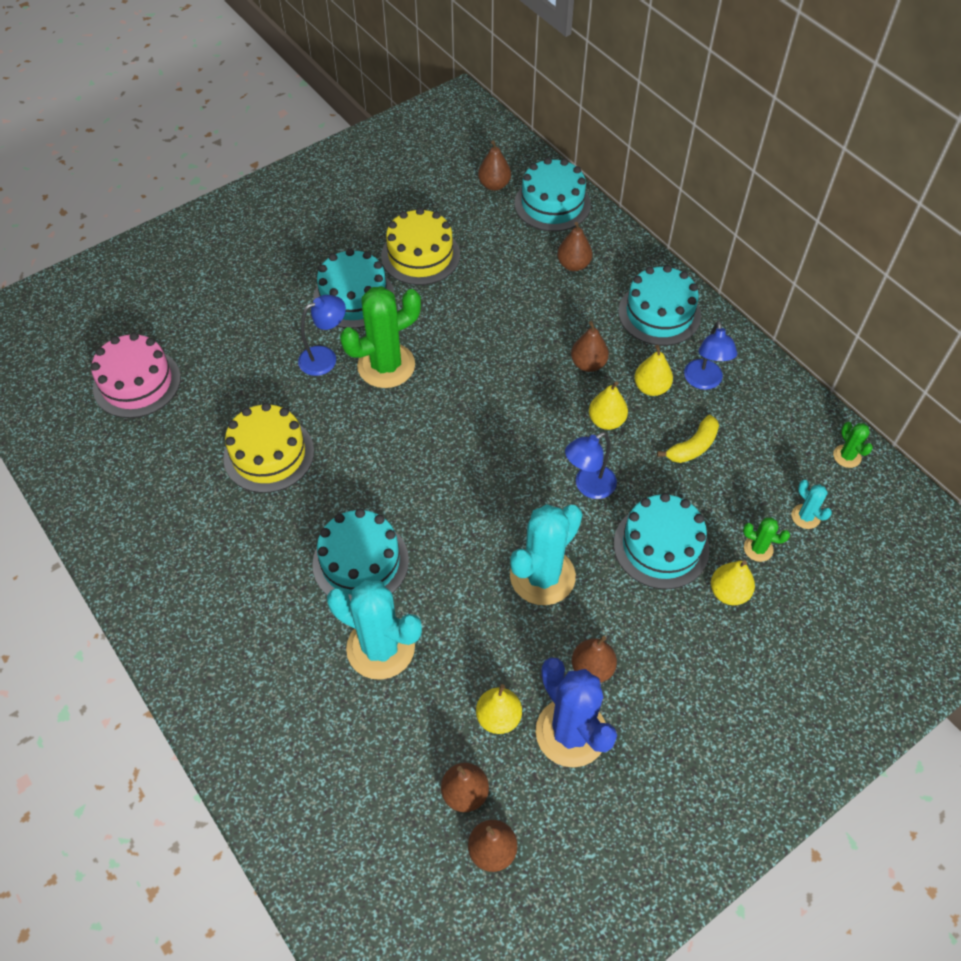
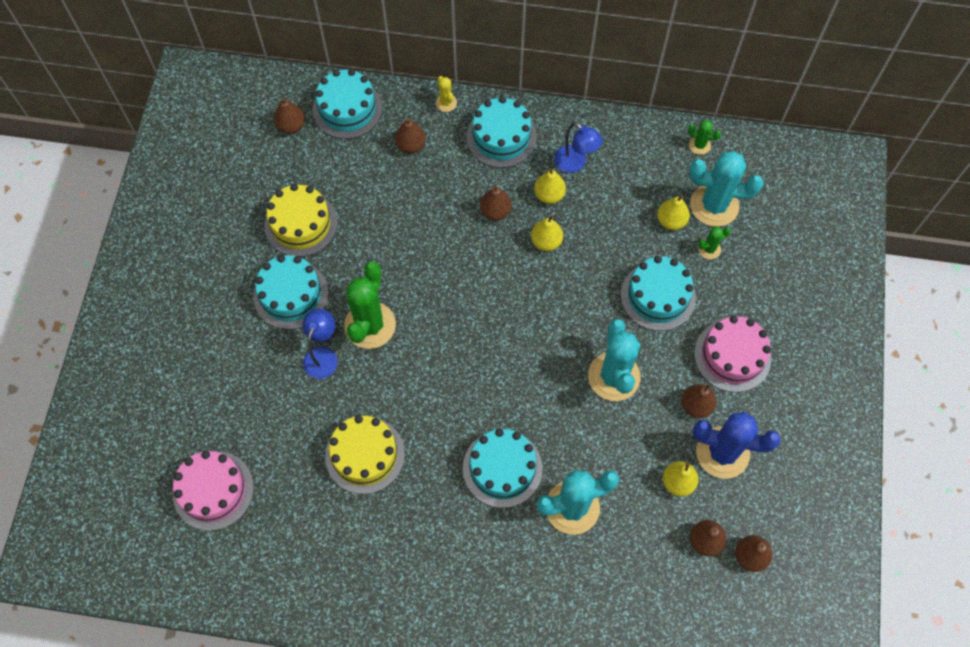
camera: 45 degrees left, 10 degrees up
blue lamp [565,432,617,499] -> none
yellow banana [657,415,719,463] -> none
yellow pear [711,560,755,605] -> yellow pear moved to [657,196,690,230]
turquoise cactus [791,480,832,529] -> turquoise cactus [689,151,764,227], size x2.19
none -> yellow cactus [436,76,457,112]
none -> pink cake [694,316,771,392]

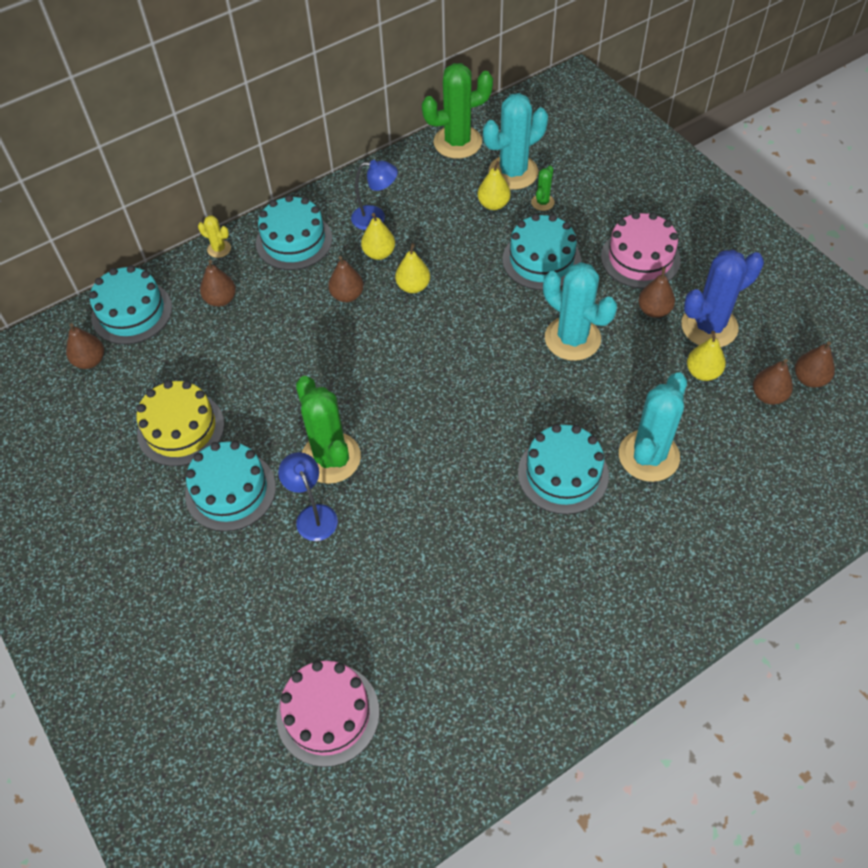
camera: 40 degrees left, 10 degrees down
yellow cake [325,415,405,494] -> none
green cactus [688,120,721,155] -> green cactus [422,63,493,159], size x2.19

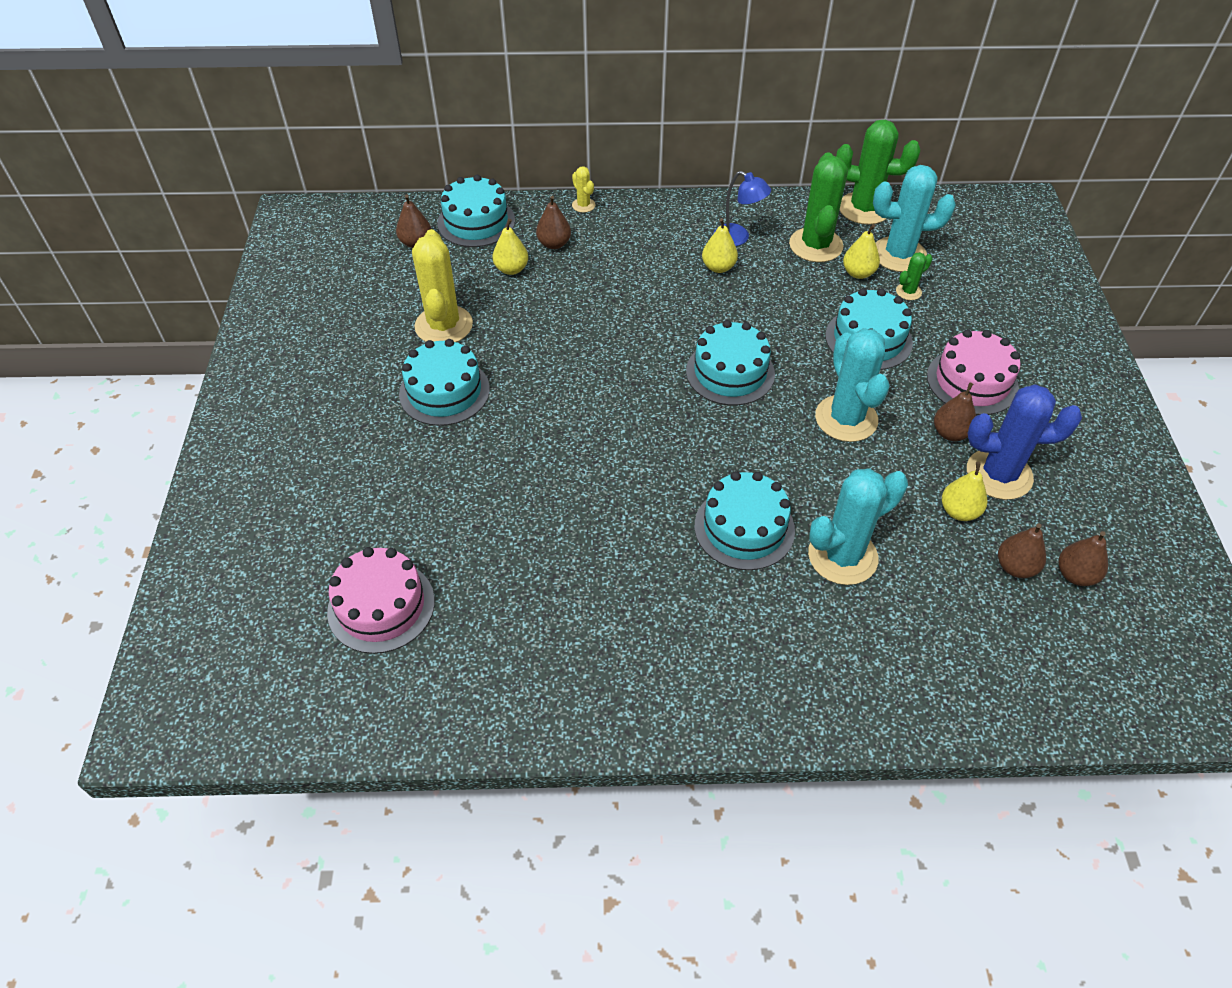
camera: 30 degrees right, 5 degrees down
yellow cake [137,380,224,466] -> yellow cactus [412,229,473,342]
turquoise cake [256,195,332,270] -> turquoise cake moved to [686,320,775,406]
blue lamp [278,452,338,541] -> none
green cactus [296,376,361,484] -> green cactus moved to [789,152,848,262]
brown pear [328,256,364,302] -> none
yellow pear [395,243,430,293] -> yellow pear moved to [493,219,528,275]

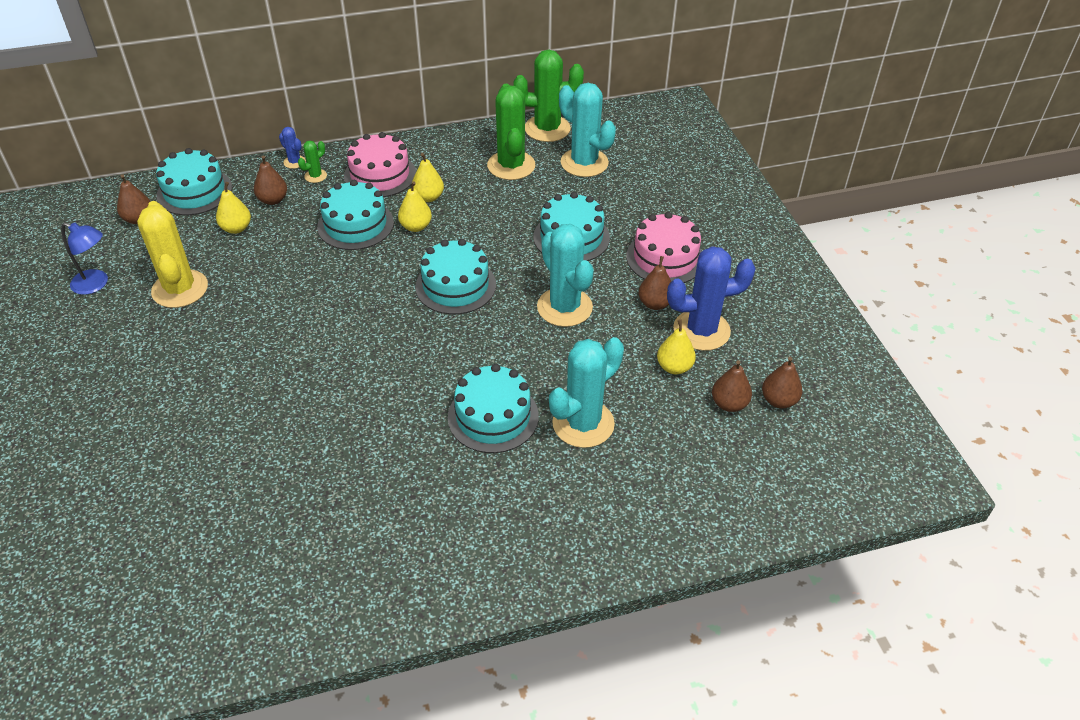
camera: 15 degrees left, 5 degrees down
pink cake [327,547,435,654] -> pink cake moved to [344,132,416,197]
turquoise cake [399,339,490,426] -> turquoise cake moved to [317,180,394,250]
yellow cactus [572,166,596,213] -> blue cactus [279,127,306,169]
blue lamp [714,171,771,246] -> blue lamp moved to [61,223,108,295]
yellow pear [843,224,880,279] -> yellow pear moved to [398,181,432,232]
turquoise cactus [873,165,956,272] -> turquoise cactus turned 60 degrees clockwise [559,83,616,177]
green cactus [896,252,932,300] -> green cactus moved to [298,141,327,183]

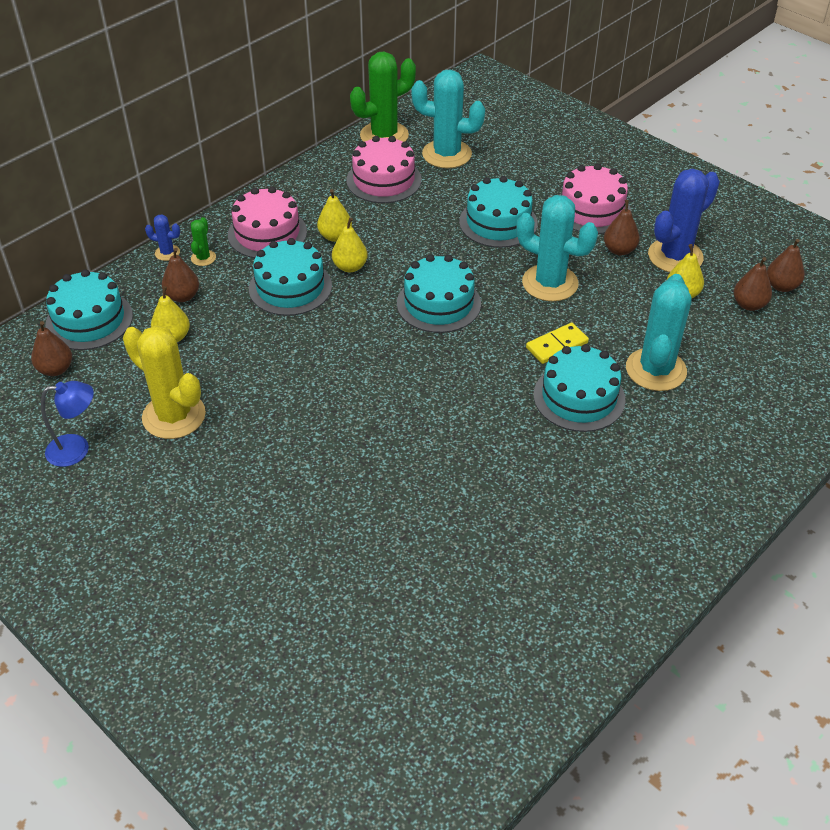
camera: 30 degrees left, 0 degrees up
green cactus [487,84,535,180] -> pink cake [346,136,421,203]
none -> yellow domino [526,323,589,364]

